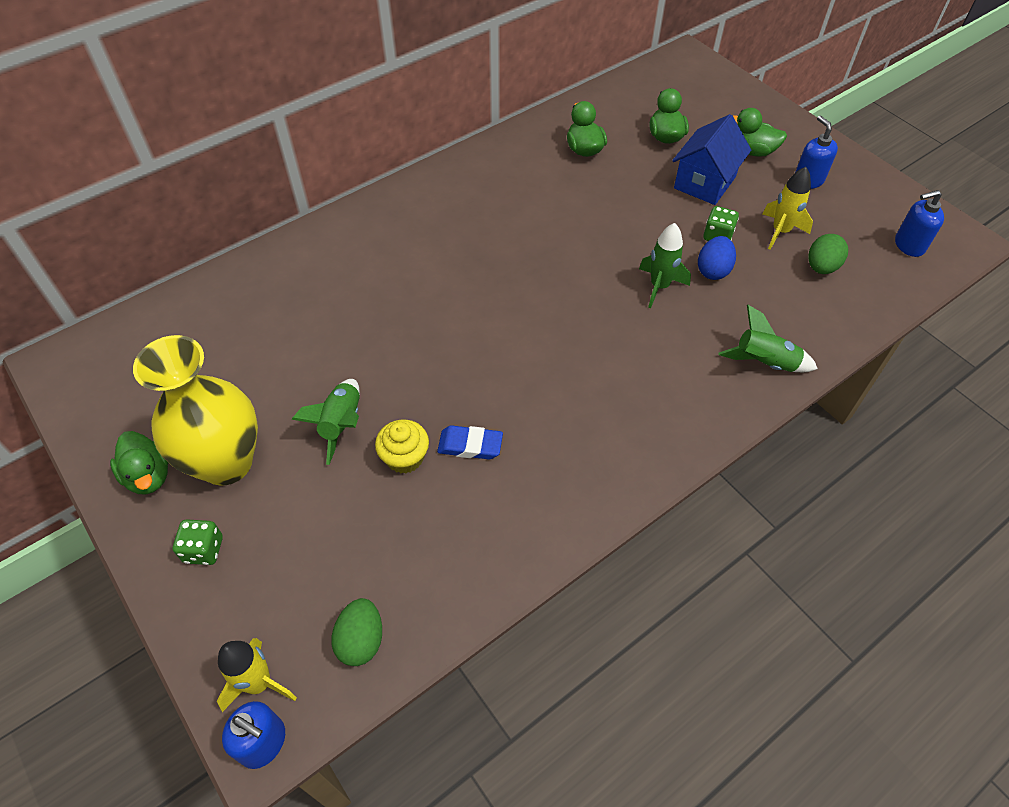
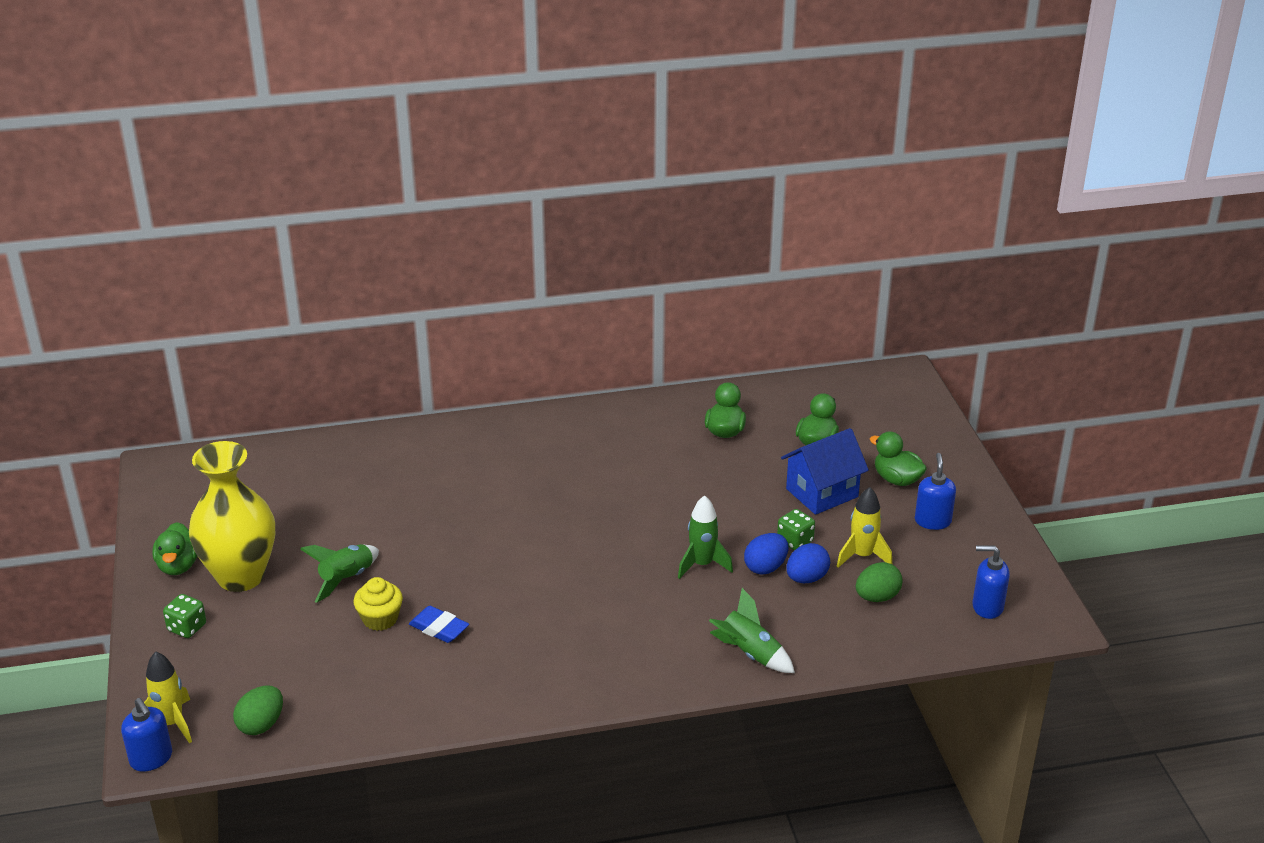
camera: 25 degrees right, 20 degrees down
none -> blue egg [786,543,830,583]

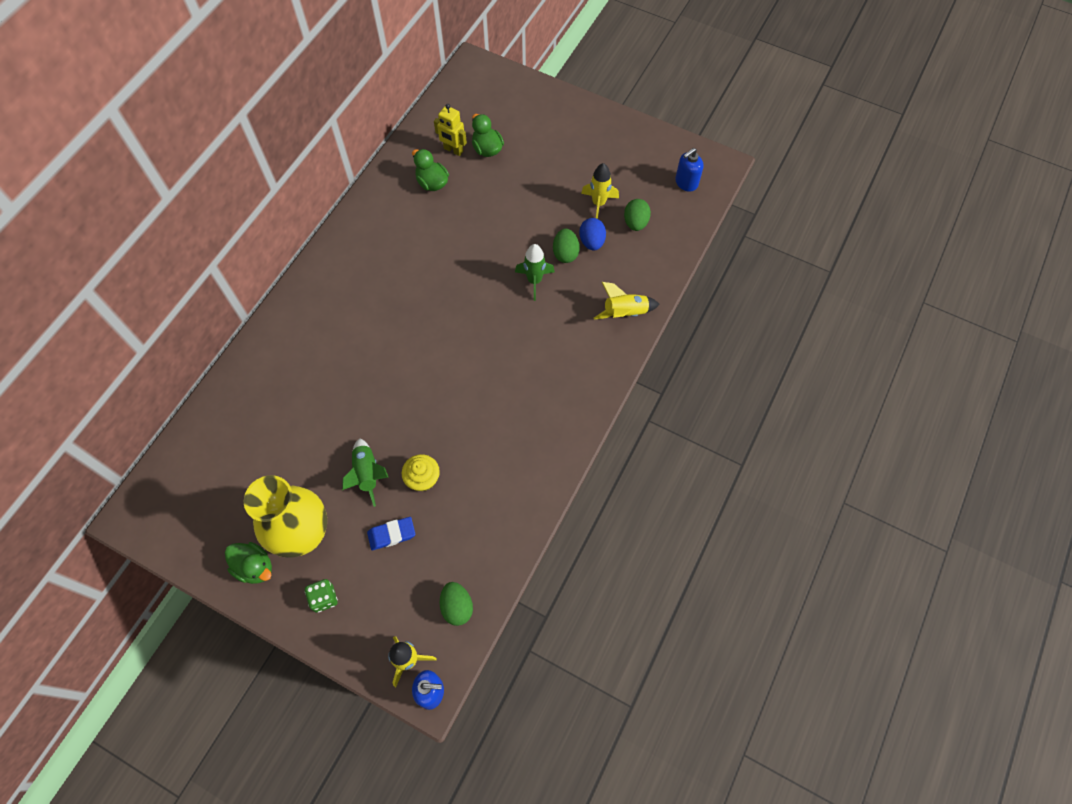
camera: 50 degrees left, 30 degrees up
blue eraser [409,606,469,643] -> blue eraser moved to [367,517,415,550]
green rocket [709,588,795,673] -> yellow rocket [594,282,660,319]
blue egg [744,533,788,575] -> green egg [553,229,580,263]
green dice [777,509,815,551] -> none
blue house [781,428,869,515] -> none
green duck [870,431,927,486] -> none
blue soap dispenser [915,453,956,530] -> none
none -> yellow robot [434,104,467,156]

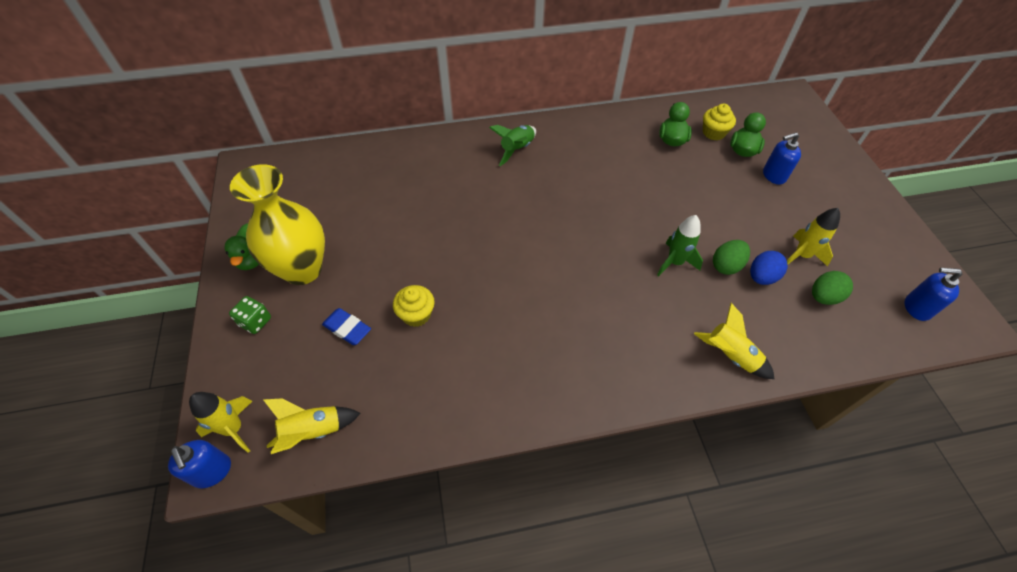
camera: 50 degrees right, 10 degrees down
green rocket [342,438,388,507] -> green rocket moved to [489,125,536,166]
yellow robot [434,104,467,156] -> yellow cupcake [703,104,736,140]
green egg [439,582,473,626] -> yellow rocket [263,398,361,454]
none -> blue soap dispenser [763,132,801,185]

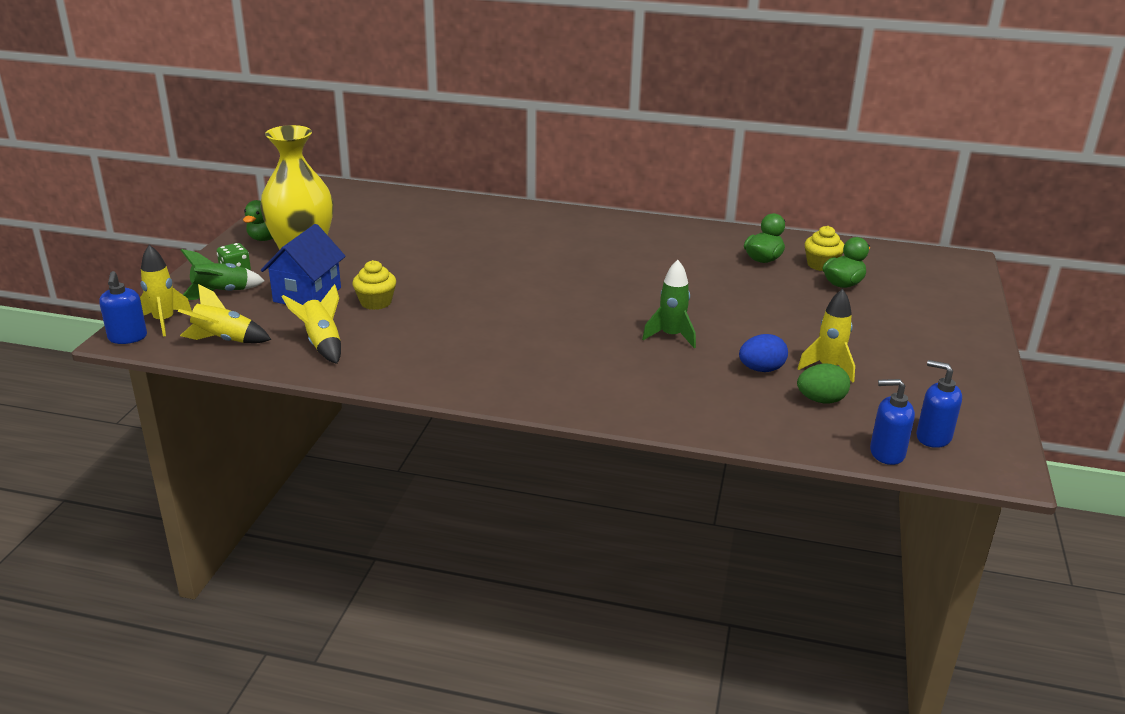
camera: 25 degrees right, 25 degrees down
blue eraser [322,308,371,345] -> blue house [261,224,346,305]
green rocket [489,125,536,166] -> green rocket moved to [181,249,265,300]
yellow rocket [694,303,775,379] -> yellow rocket moved to [282,284,341,364]
green egg [713,240,750,275] -> none
blue soap dispenser [763,132,801,185] -> blue soap dispenser moved to [870,379,915,465]

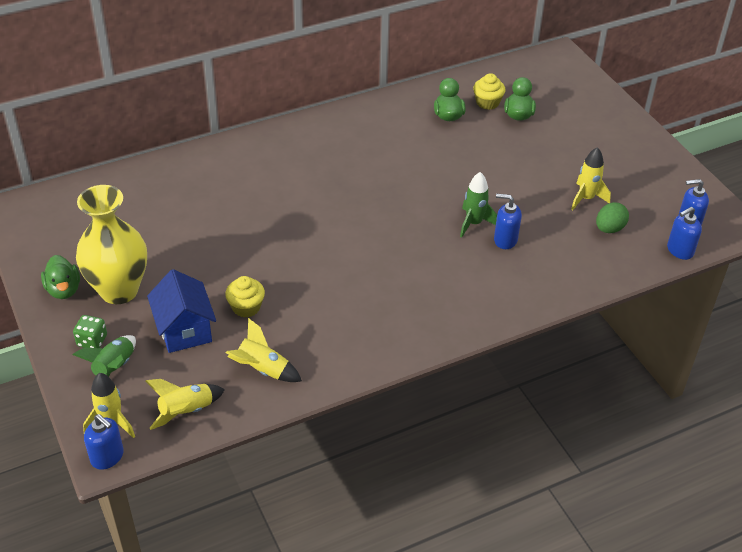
camera: 40 degrees left, 15 degrees up
blue egg [739,334,788,372] -> none
none -> blue soap dispenser [494,194,522,249]

